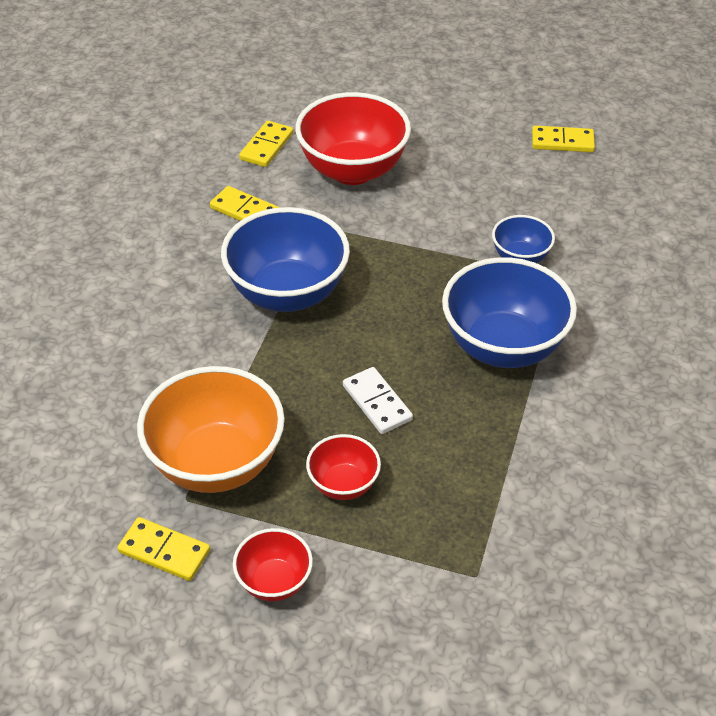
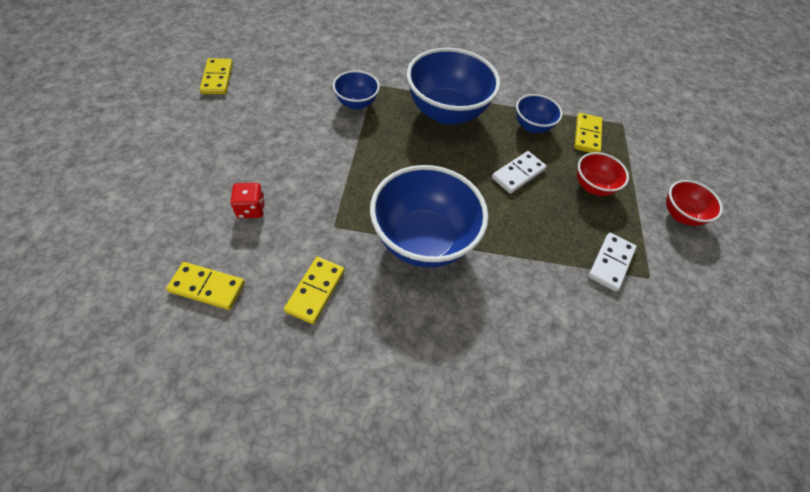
camera: 105 degrees left, 10 degrees up
yellow domino [117,517,210,581] -> yellow domino moved to [574,113,602,153]
orange bowl [137,366,285,493] -> white domino [588,233,637,291]
red bowl [295,92,411,185] -> red dice [230,183,265,218]
none -> blue bowl [516,94,562,133]

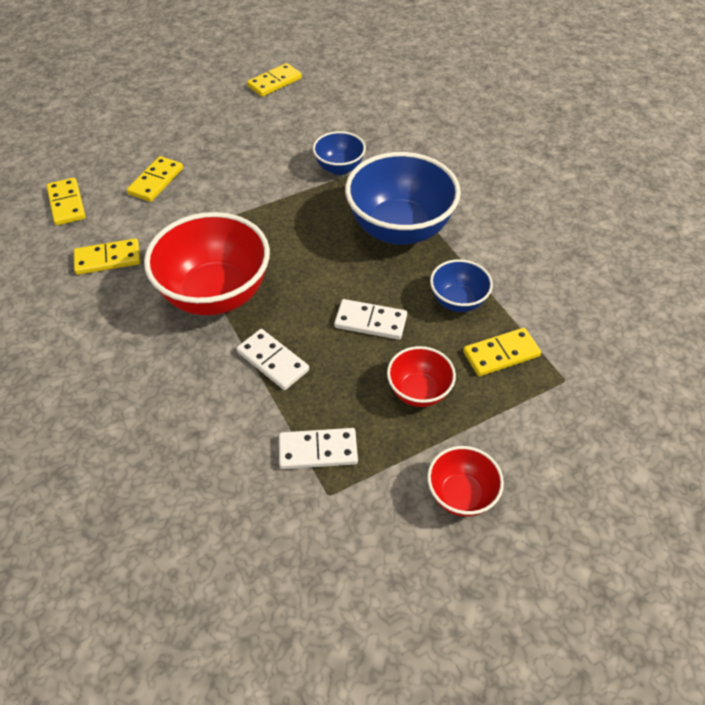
camera: 60 degrees right, 5 degrees down
red dice [230,183,265,218] -> yellow domino [127,156,183,202]
blue bowl [370,165,488,268] -> red bowl [144,212,270,315]
none -> white domino [236,329,309,390]

